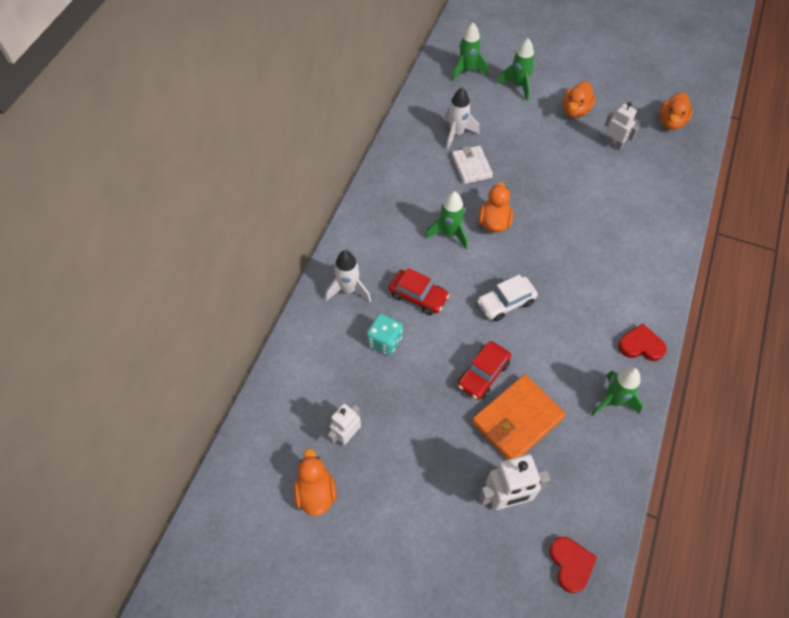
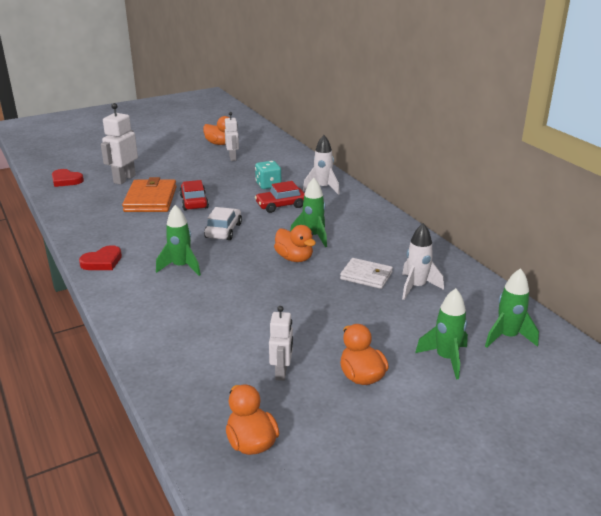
camera: 130 degrees right, 30 degrees down
green rocket [591,367,643,416] -> green rocket moved to [156,205,201,276]
white robot [605,102,639,151] -> white robot turned 75 degrees counterclockwise [269,306,293,381]

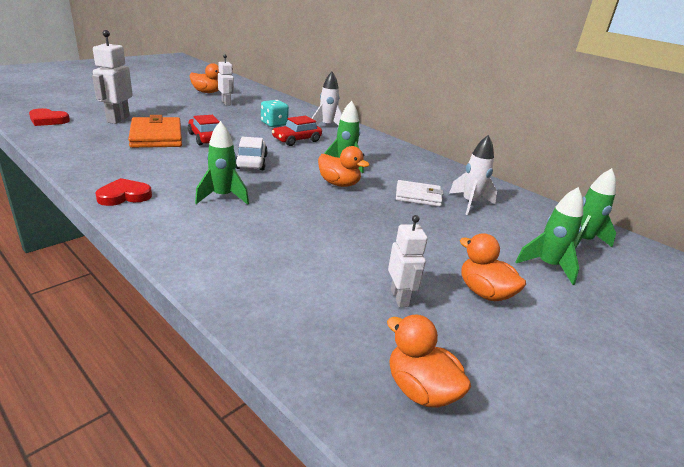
camera: 20 degrees left, 0 degrees up
red heart [79,245,122,270] -> red heart turned 150 degrees counterclockwise [95,178,152,206]

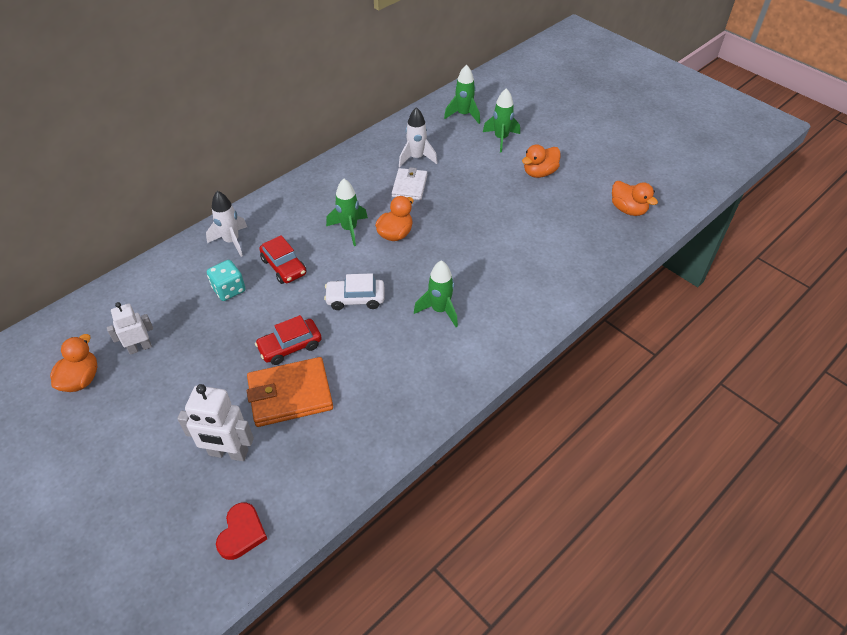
camera: 85 degrees left, 20 degrees up
red heart [95,178,152,206] -> none
orange duck [387,315,471,408] -> orange duck turned 90 degrees counterclockwise [612,181,658,216]
white robot [388,215,428,307] -> none

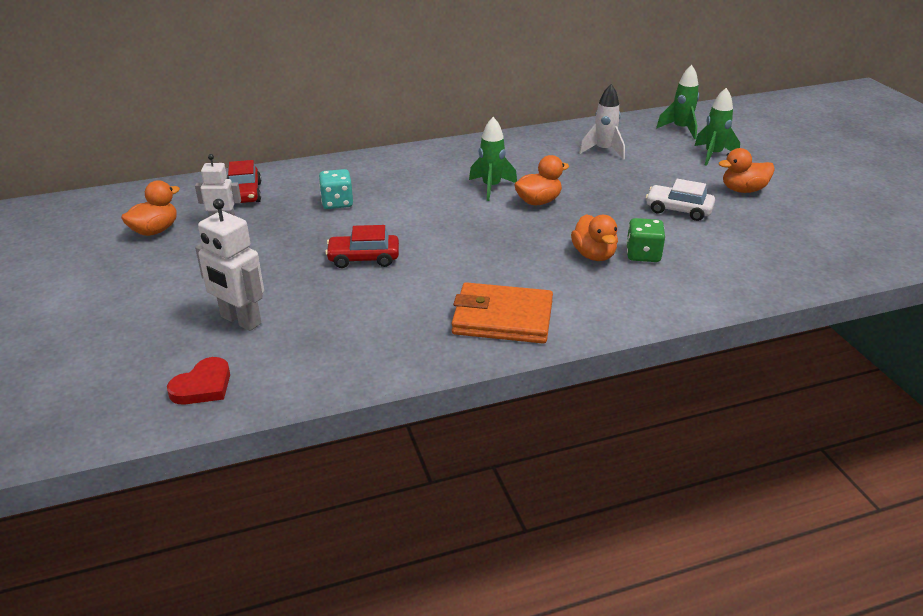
camera: 25 degrees right, 15 degrees down
white rocket [206,191,247,257] -> none
orange wallet [247,357,333,427] -> orange wallet moved to [452,282,553,344]
red car [259,235,307,284] -> red car moved to [227,160,261,204]
white car [324,273,384,310] -> white car moved to [646,179,715,221]
white wallet [392,167,427,200] -> none
green rocket [414,260,458,327] -> none
orange duck [612,181,658,216] -> orange duck moved to [571,214,618,261]
none -> green dice [626,218,665,262]

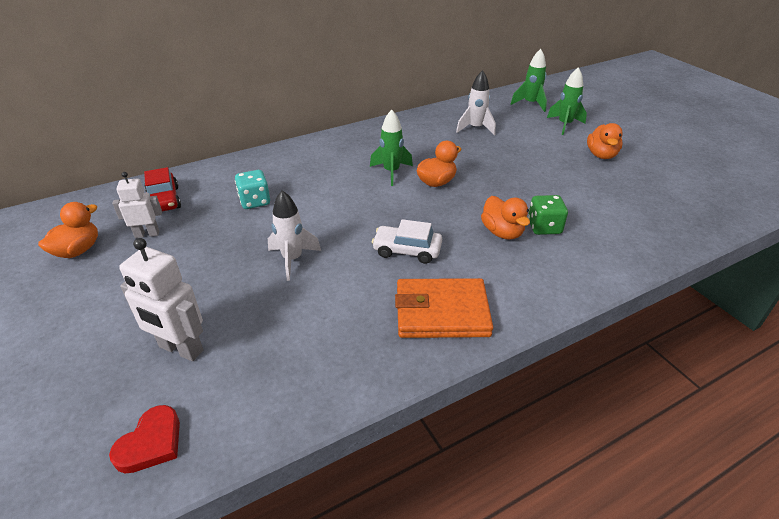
camera: 10 degrees left, 5 degrees up
red car [325,225,399,268] -> white rocket [268,190,321,281]
white car [646,179,715,221] -> white car moved to [372,219,442,264]
orange duck [719,148,775,193] -> orange duck turned 60 degrees counterclockwise [587,123,623,159]

